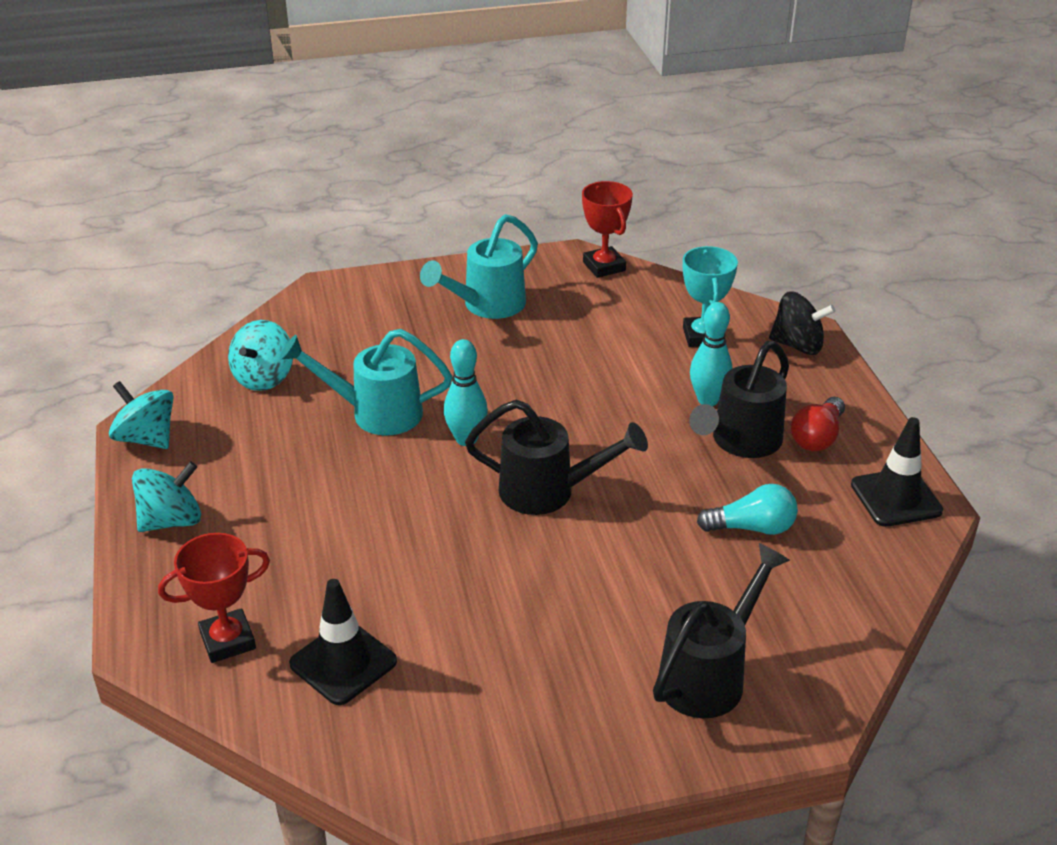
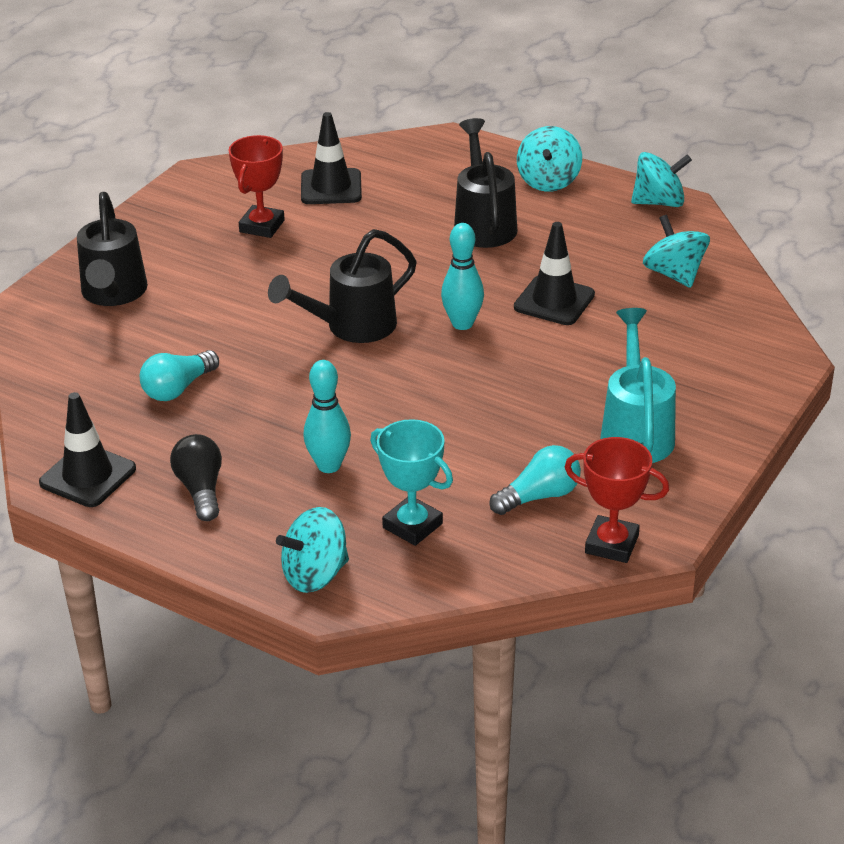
camera: 135 degrees right, 0 degrees up
red trophy [158,533,270,663] -> red trophy moved to [229,135,285,238]
turquoise watering can [280,329,452,436] -> black traffic cone [514,222,595,325]
black watering can [689,341,789,458] -> black watering can moved to [454,118,517,248]
black spinning top [769,291,835,355] -> turquoise spinning top [276,507,349,593]
red light bulb [791,397,845,451] -> black light bulb [170,434,222,521]
none -> turquoise light bulb [489,445,581,515]

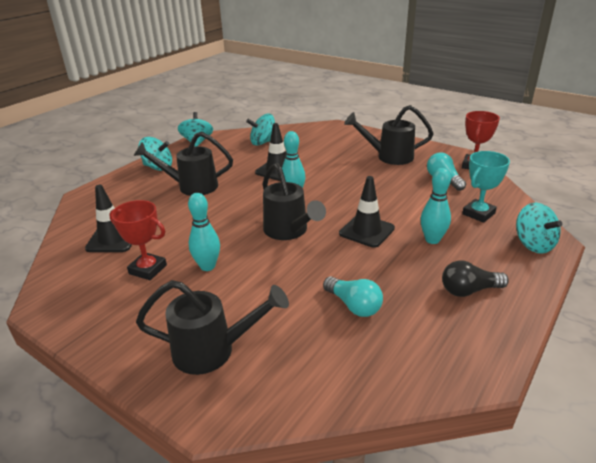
camera: 85 degrees left, 5 degrees down
black traffic cone [39,392,136,507] -> black traffic cone moved to [339,176,395,248]
turquoise watering can [601,308,676,463] -> black watering can [344,105,434,165]
none -> turquoise bowling pin [188,193,220,271]

